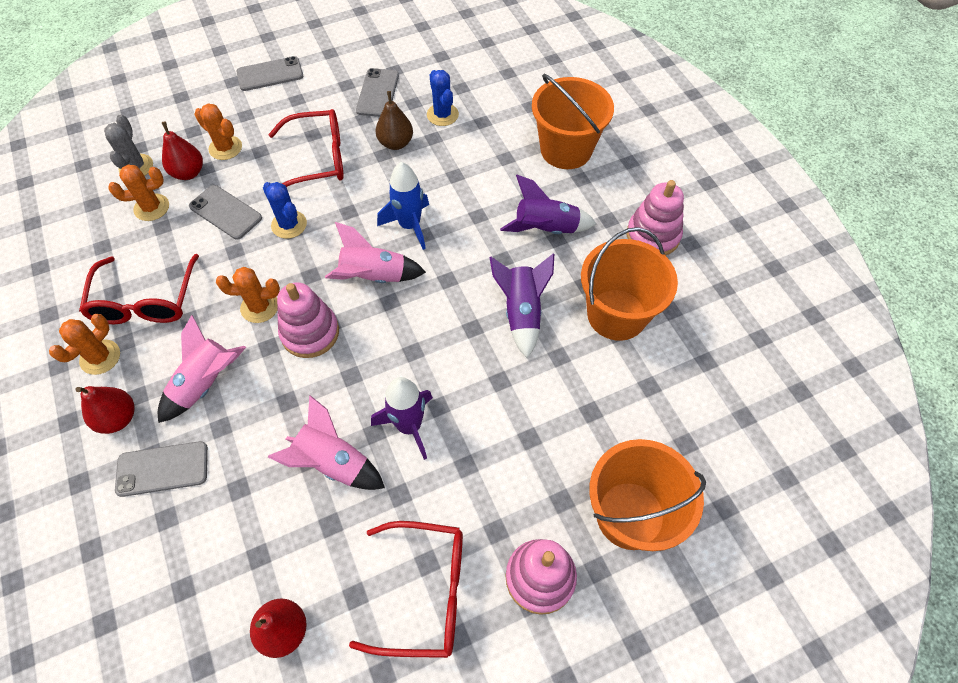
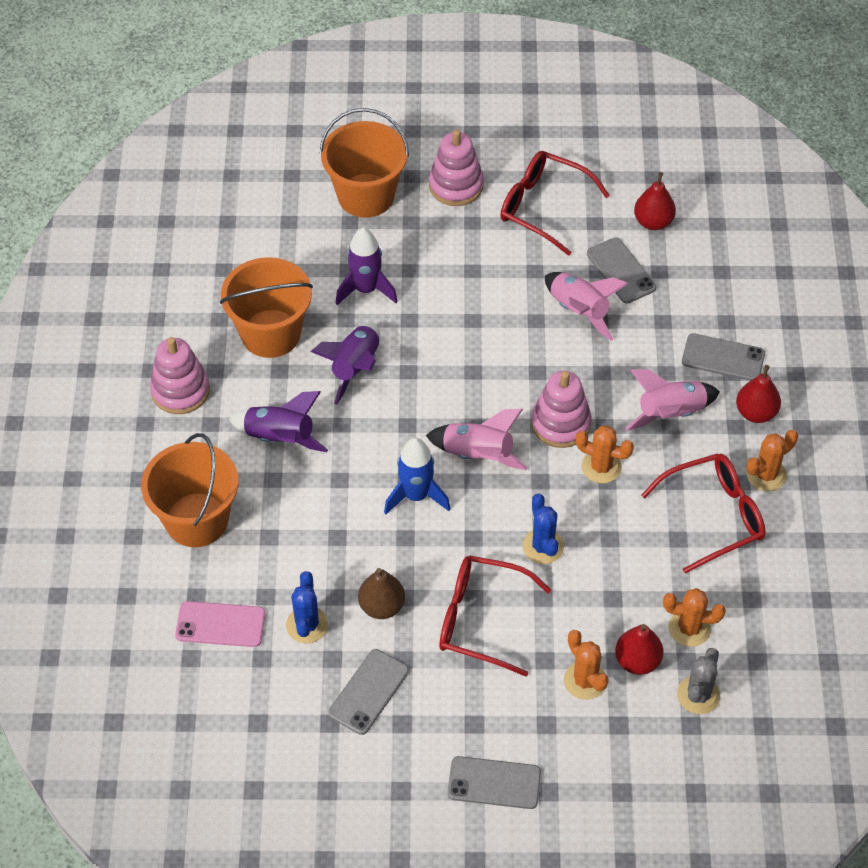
camera: 155 degrees left, 5 degrees down
red glasses [79,254,199,324] -> red glasses turned 45 degrees clockwise [641,453,766,574]
grey phone [189,185,262,240] -> grey phone moved to [587,237,656,304]
purple rocket [371,377,433,460] -> purple rocket moved to [336,228,398,305]
none -> pink phone [175,601,265,647]

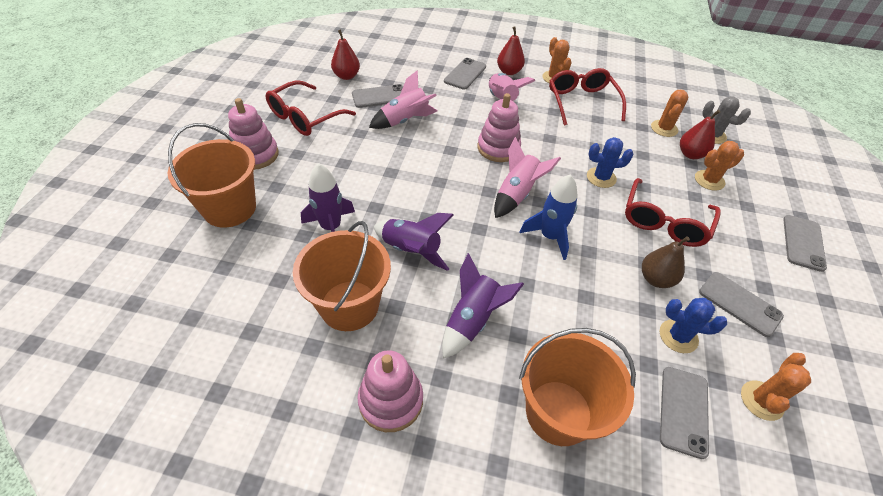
camera: 80 degrees left, 5 degrees down
pink phone [175,601,265,647] -> grey phone [660,367,709,459]
orange cactus [575,426,634,483] -> orange cactus moved to [741,353,811,421]

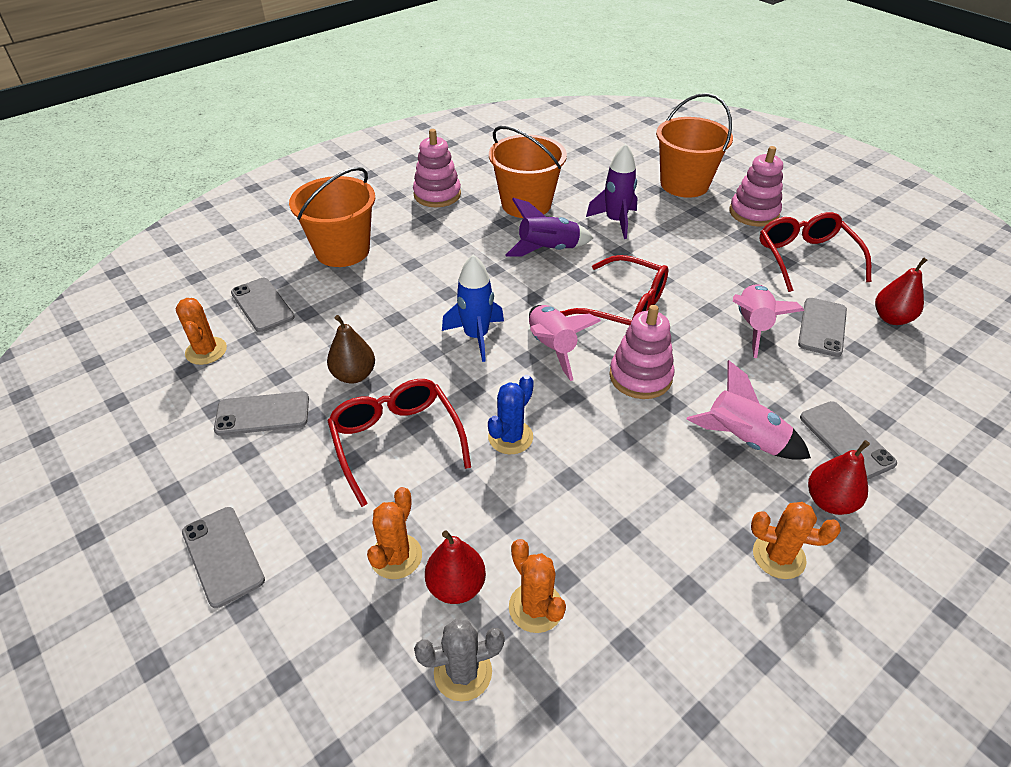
camera: 130 degrees right, 5 degrees down
purple rocket [442,253,524,359] -> none
red glasses [549,68,626,125] -> red glasses moved to [560,255,669,325]
blue cactus [660,298,727,353] -> none

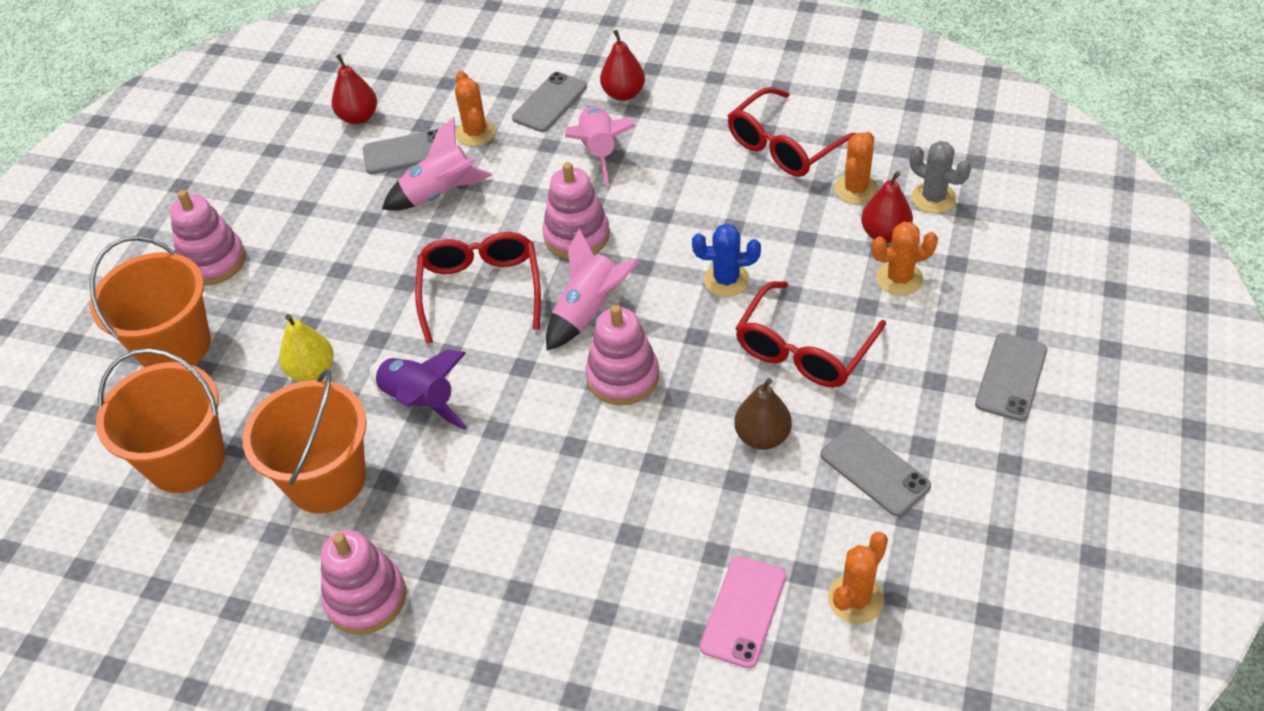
camera: 120 degrees left, 5 degrees up
grey phone [231,278,295,332] -> pink phone [700,556,786,668]
orange bucket [289,167,375,267] -> orange bucket moved to [96,348,225,493]
blue rocket [442,254,504,362] -> pink stacking toy [586,305,659,405]
purple rocket [586,144,637,239] -> yellow pear [279,314,334,382]
orange cactus [751,502,841,579] -> orange cactus moved to [455,71,496,146]
red glasses [759,212,871,292] -> red glasses moved to [728,87,856,177]

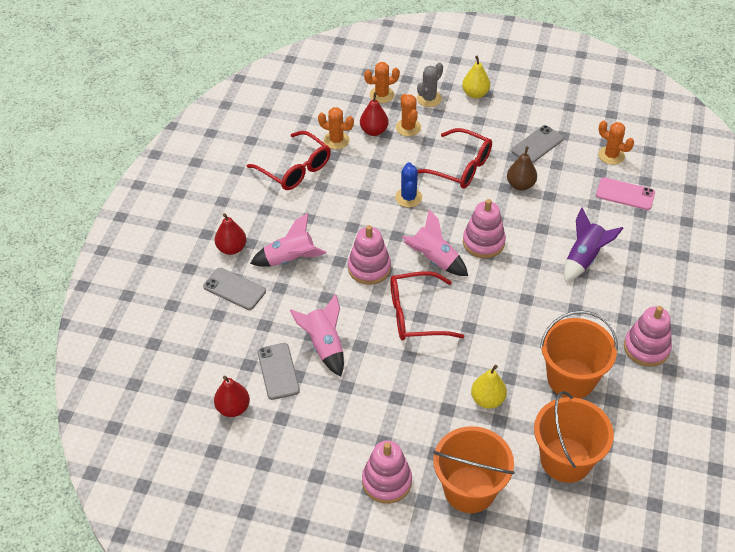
camera: 95 degrees left, 0 degrees up
purple rocket [370,350,467,430] -> purple rocket moved to [564,208,623,282]
orange cactus [455,71,496,146] -> orange cactus moved to [364,62,400,103]
grey cactus [910,141,971,213] -> grey cactus moved to [417,63,443,107]
grey phone [975,333,1047,421] -> yellow pear [462,56,490,98]

